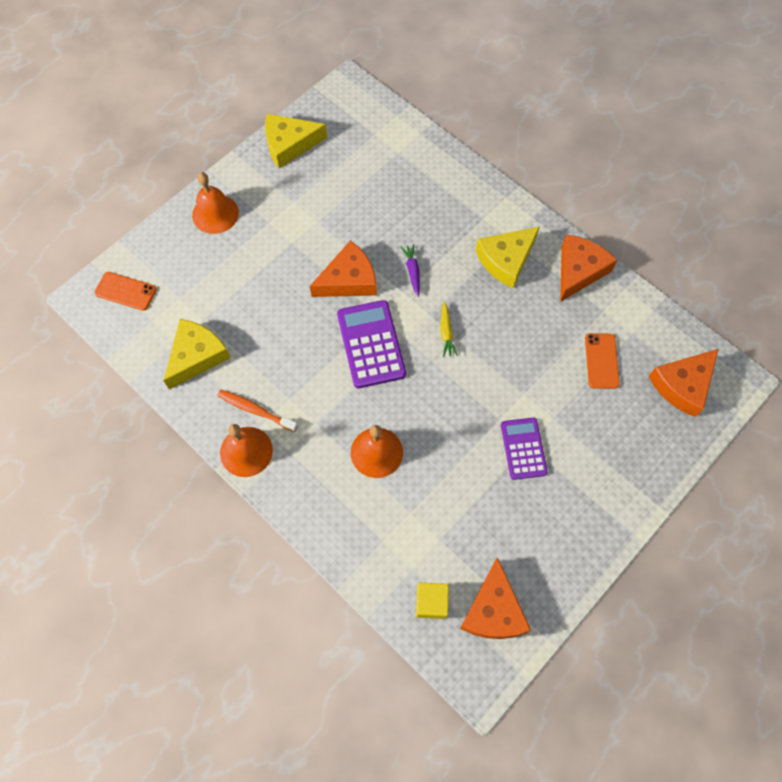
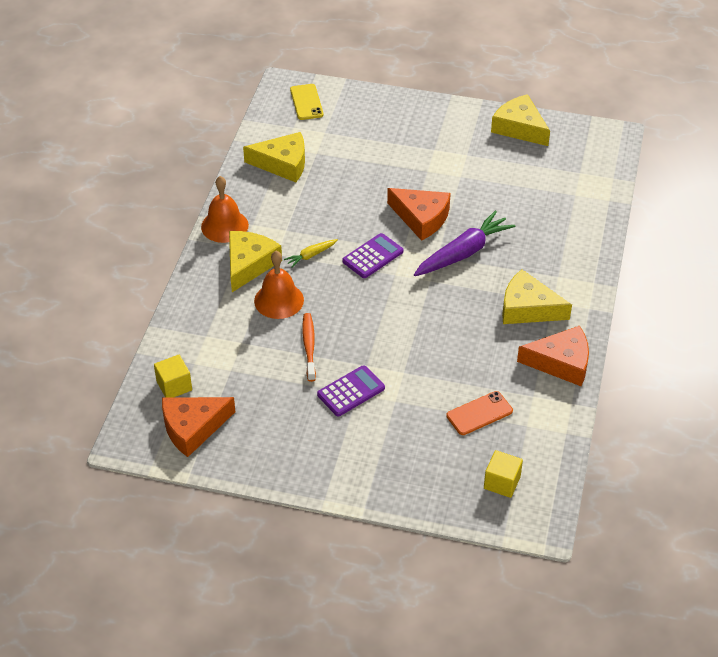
camera: 60 degrees right, 20 degrees down
orange phone [94,272,157,311] -> yellow phone [290,84,324,120]
orange bell [192,172,239,234] -> none
orange toothbrush [217,390,298,432] -> orange toothbrush moved to [303,313,316,382]
purple calculator [337,300,406,388] -> purple calculator [342,233,403,278], size x0.66
purple carrot [401,244,420,297] -> purple carrot [414,211,515,276], size x2.08
yellow carrot [440,301,458,357] -> yellow carrot moved to [284,239,338,268]
orange cheese [648,349,718,417] -> yellow cube [484,450,523,498]
none -> yellow cheese [229,231,282,292]

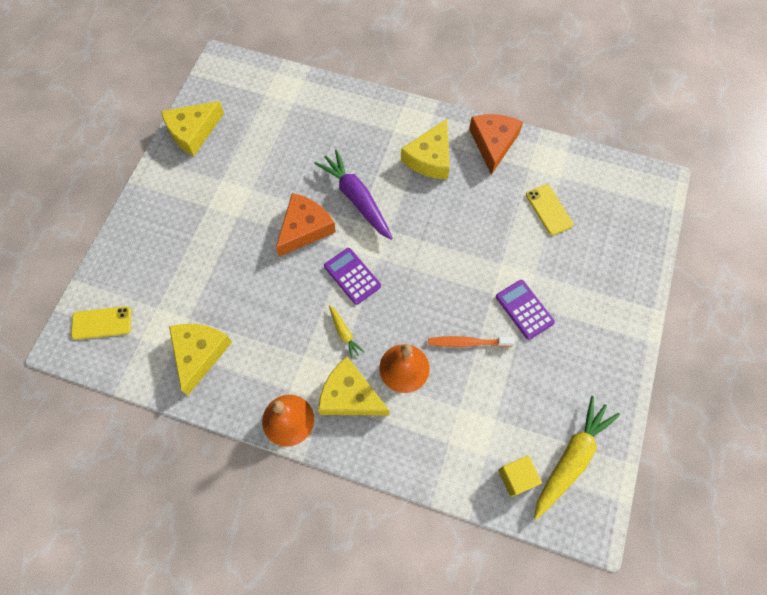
camera: 85 degrees left, 20 degrees up
orange cheese [162,397,235,457] -> yellow carrot [534,396,620,520]
orange phone [446,391,513,435] -> yellow phone [526,184,573,235]
yellow cube [484,450,523,498] -> none

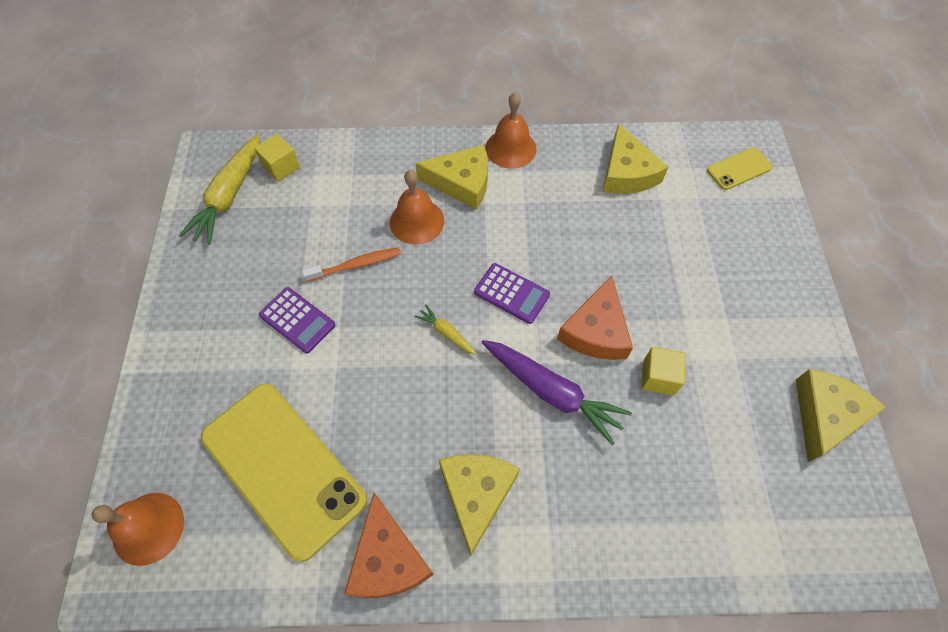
camera: 160 degrees right, 5 degrees down
yellow carrot [329,305,365,359] -> yellow carrot moved to [415,305,477,355]
yellow phone [526,184,573,235] -> yellow phone [201,383,367,562], size x2.21
none -> orange bell [92,493,184,566]
none -> yellow cube [641,347,686,395]

